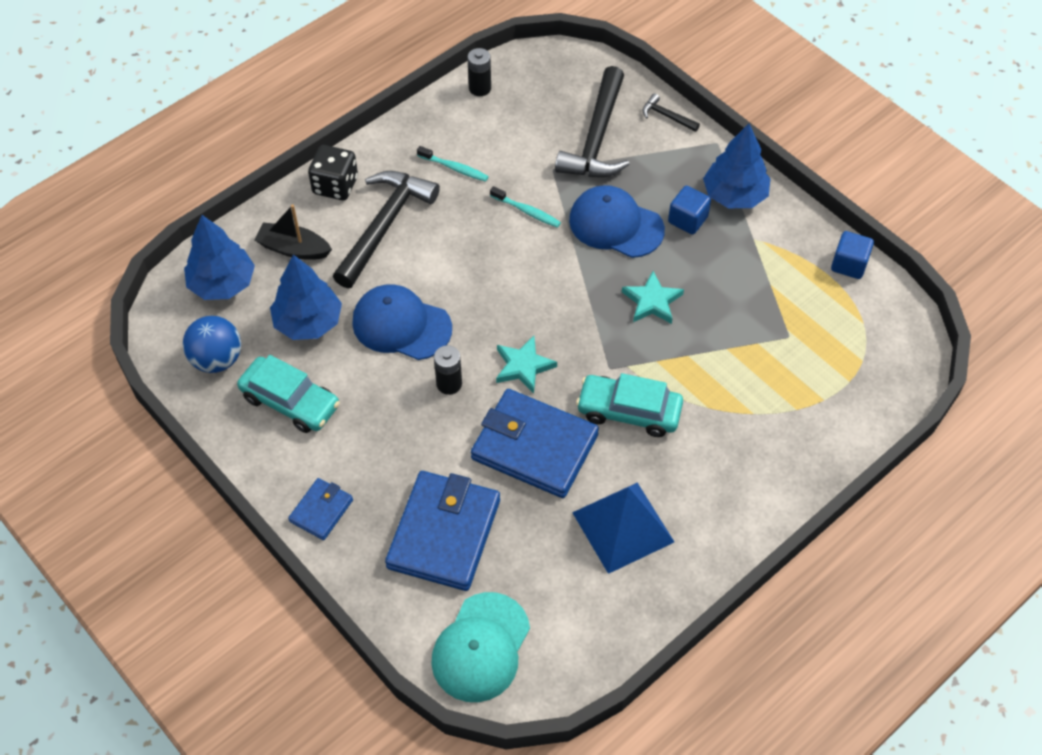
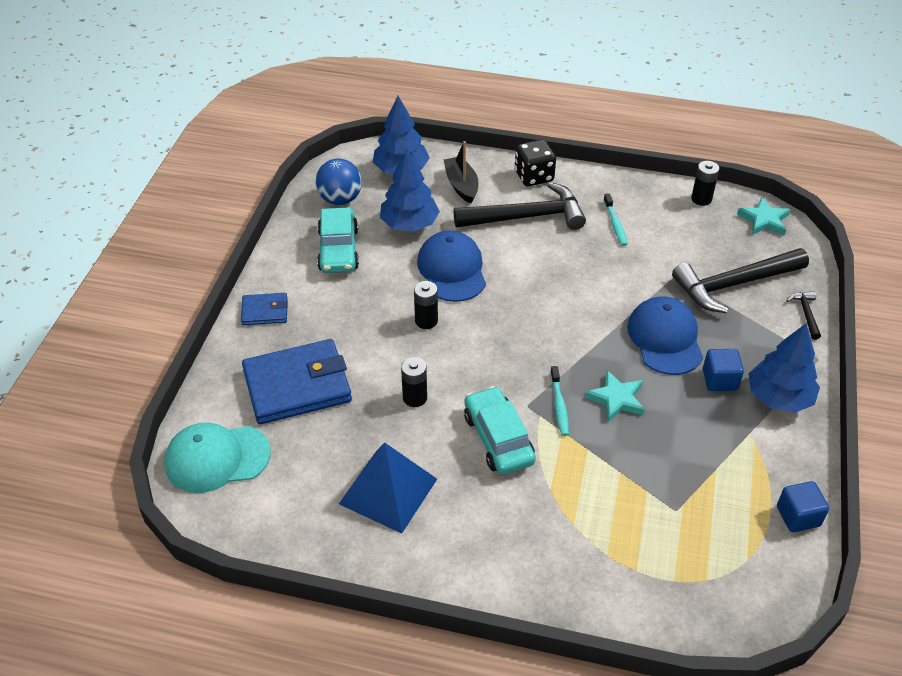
camera: 55 degrees right, 10 degrees down
blue wallet [471,389,599,498] -> black battery [401,357,427,407]
turquoise toothbrush [490,186,561,228] -> turquoise toothbrush moved to [550,366,569,436]
turquoise star [496,336,557,394] -> turquoise star moved to [737,197,791,236]

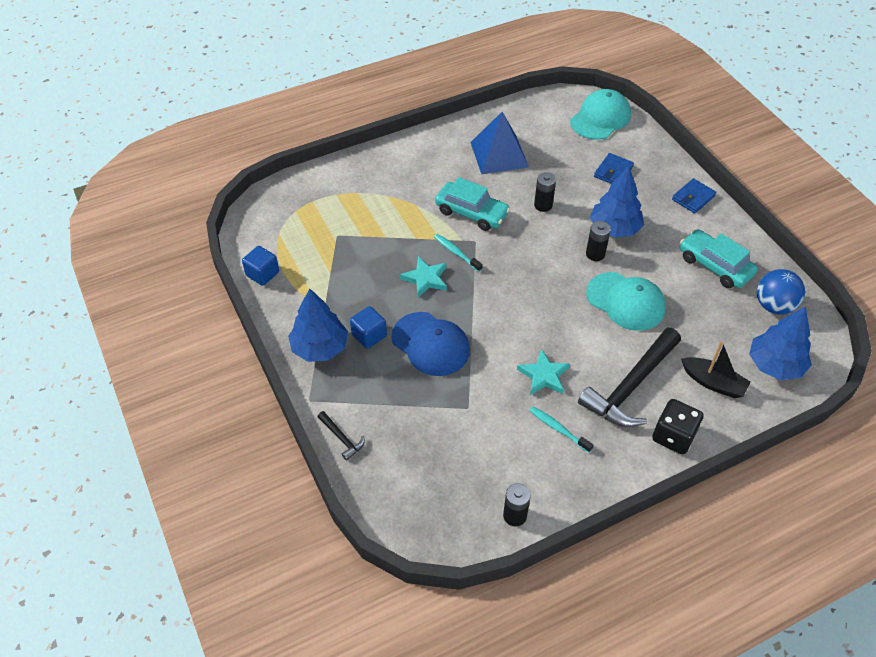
camera: 140 degrees right, 5 degrees up
blue wallet [242,339,352,424] -> blue wallet [594,153,634,184], size x0.50
blue tree [380,149,440,231] -> blue tree moved to [590,166,644,238]
blue cap [417,231,486,302] -> turquoise cap [586,272,666,331]
black hammer [672,248,809,313] -> none
turquoise star [737,197,791,236] -> turquoise star moved to [517,349,570,395]

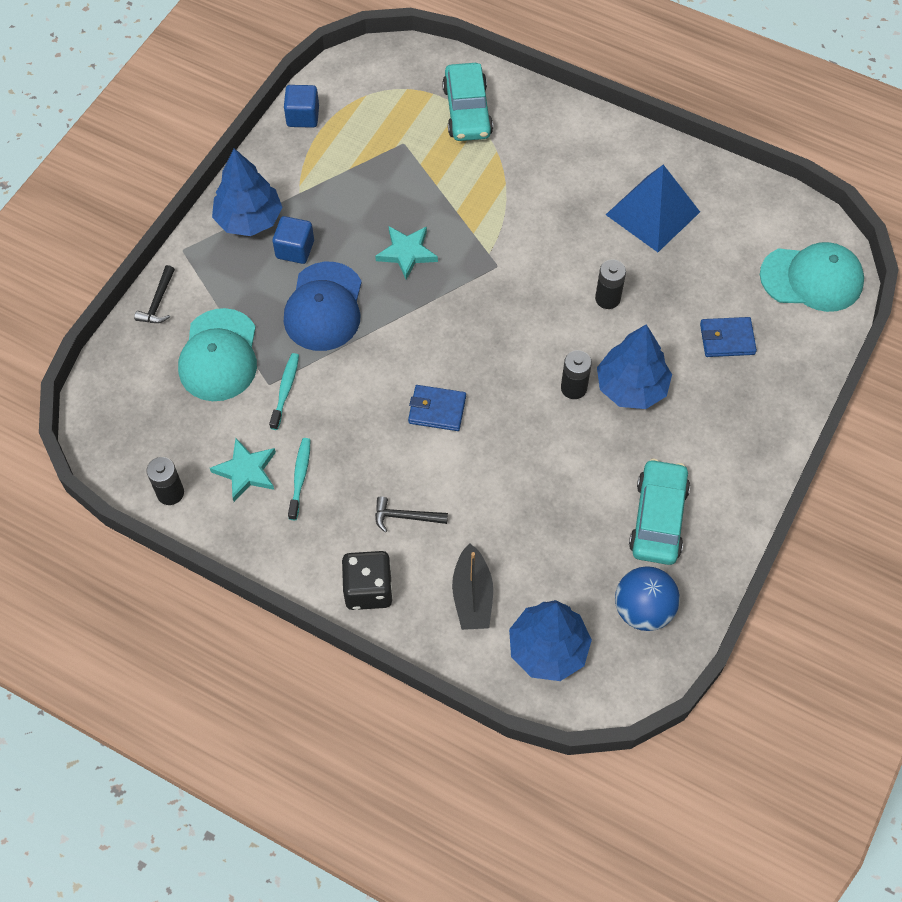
camera: 55 degrees right, 10 degrees up
turquoise toothbrush [434,234,483,272] -> turquoise toothbrush moved to [269,353,299,430]
turquoise car [435,177,510,231] -> turquoise car moved to [442,63,493,141]
turquoise star [517,349,570,395] -> turquoise star moved to [210,438,276,502]
black hammer [578,328,681,427] -> black hammer [375,496,448,532], size x0.43
turquoise cap [586,272,666,331] -> turquoise cap moved to [178,308,257,401]
blue wallet [672,178,716,213] -> blue wallet moved to [408,385,466,431]

